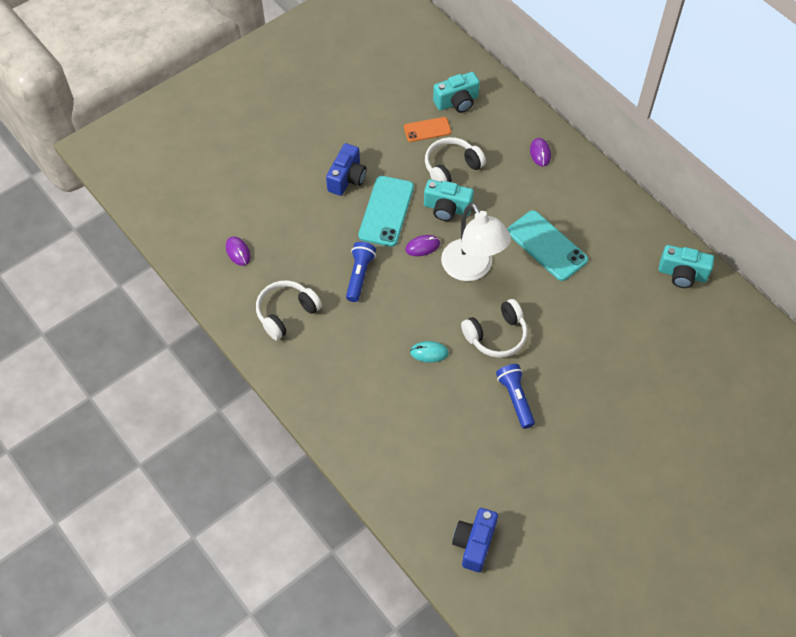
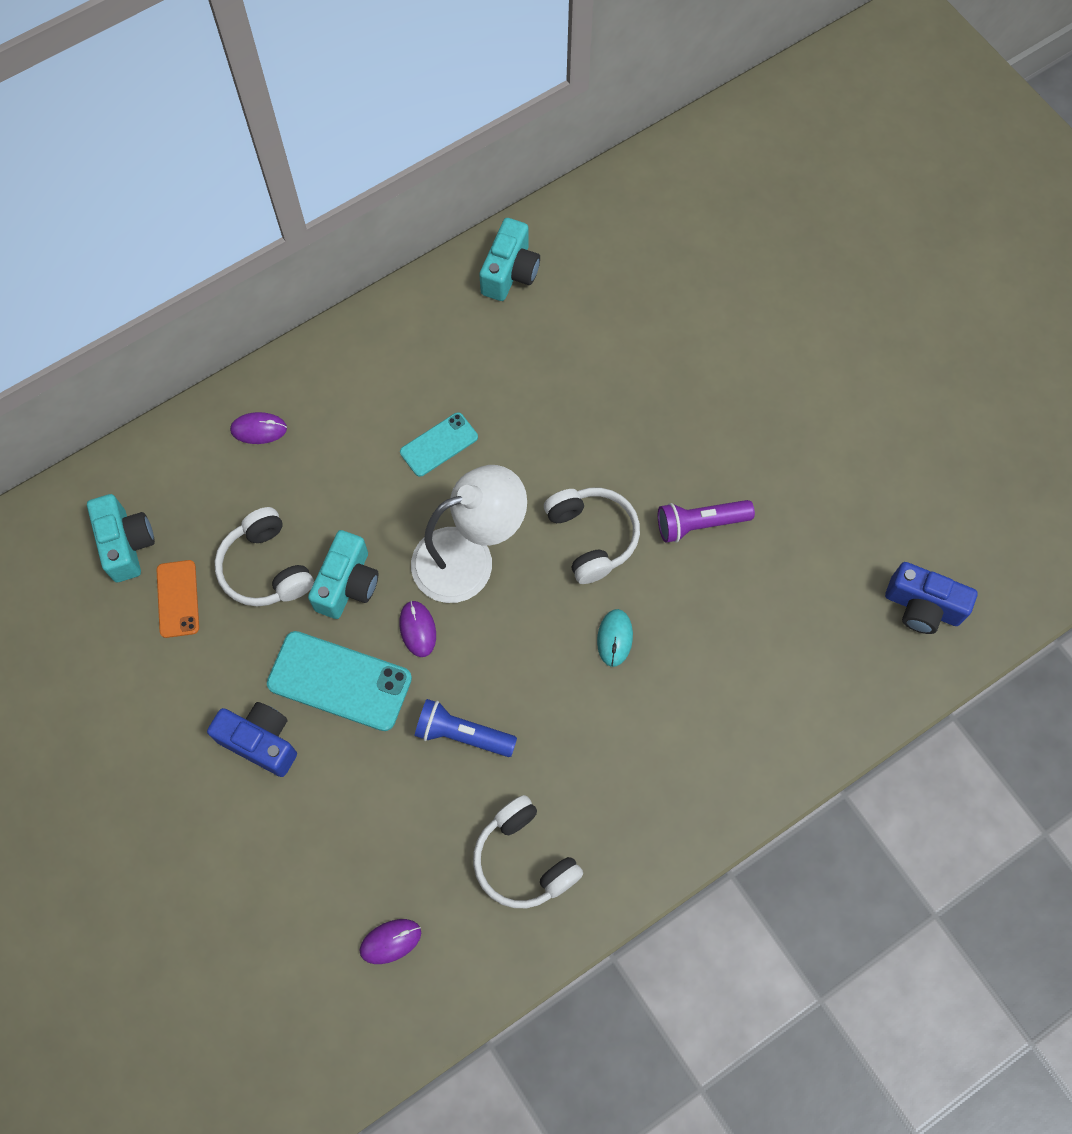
camera: 85 degrees left, 10 degrees up
blue flashlight [496,364,535,429] -> purple flashlight [658,500,755,543]
turquoise phone [507,210,588,281] -> turquoise phone [400,412,478,477], size x0.59

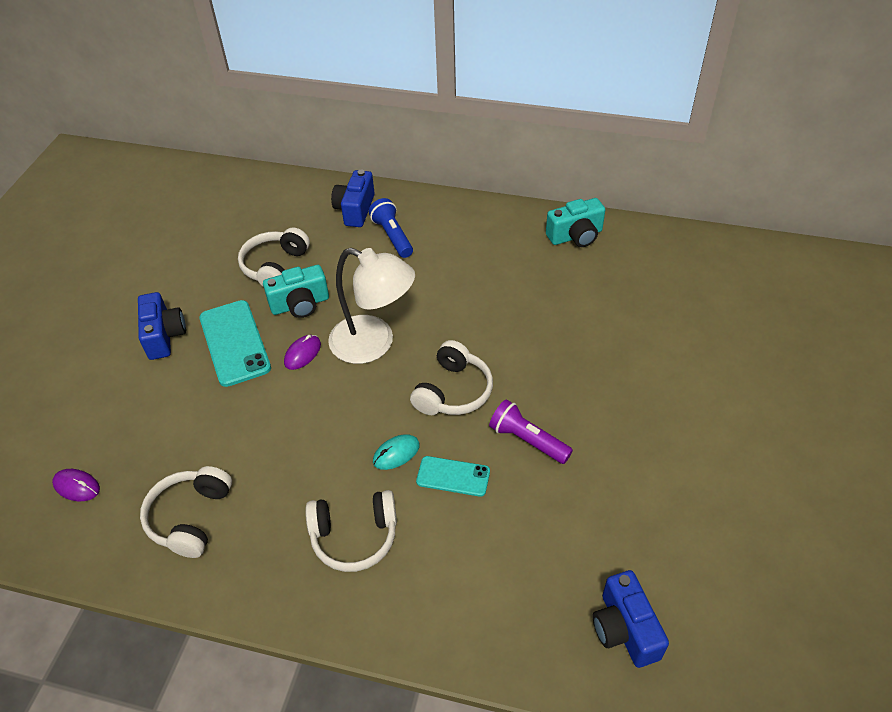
camera: 50 degrees right, 20 degrees down
turquoise camera [87,494,155,582] -> none
orange phone [157,560,199,638] -> none
purple mouse [230,412,287,444] -> blue camera [331,170,375,227]
turquoise phone [400,412,478,477] -> turquoise phone moved to [416,456,490,497]
blue flashlight [414,699,517,757] -> blue flashlight moved to [369,198,413,258]
none -> white headphones [305,490,397,572]

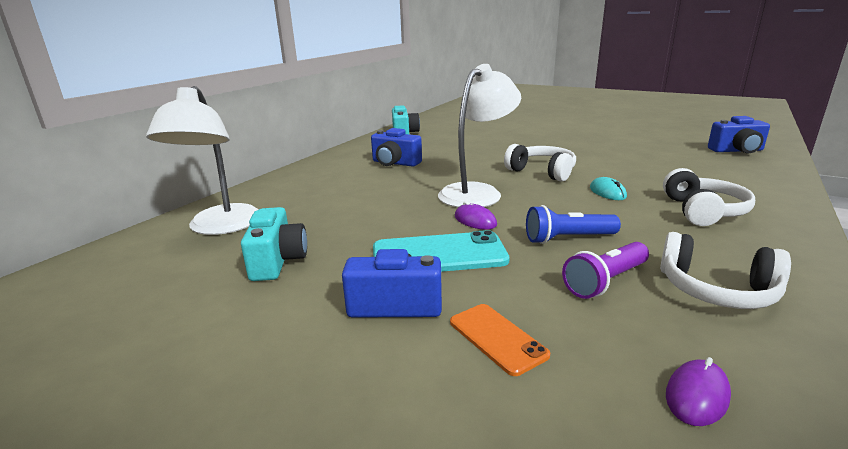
camera: 75 degrees left, 25 degrees down
white headphones [238,227,310,286] -> none
turquoise camera [263,265,329,318] -> turquoise camera moved to [241,207,307,281]
blue camera [331,170,375,227] -> blue camera moved to [371,128,422,167]
blue flashlight [369,198,413,258] -> blue flashlight moved to [526,205,621,244]
turquoise phone [416,456,490,497] -> none
purple flashlight [489,399,573,464] -> purple flashlight moved to [562,242,649,299]
none -> white lamp [146,86,259,235]
none -> orange phone [450,304,550,376]

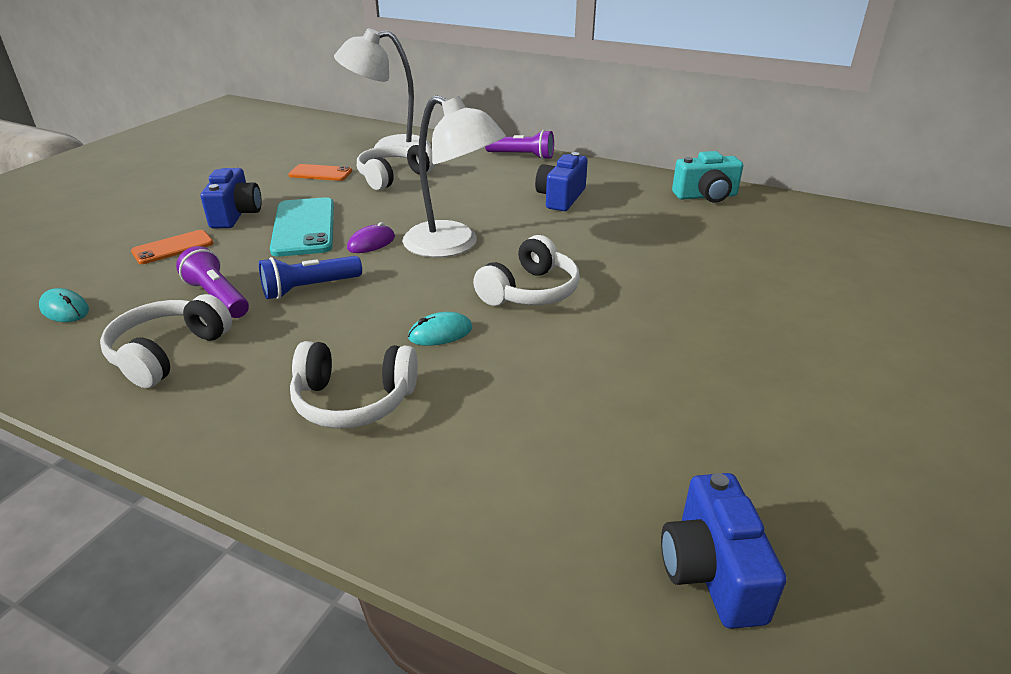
camera: 85 degrees right, 10 degrees up
turquoise camera [241,207,307,281] -> orange phone [288,164,352,181]
blue flashlight [526,205,621,244] -> blue flashlight turned 105 degrees counterclockwise [259,256,362,299]
purple mouse [666,357,731,426] -> turquoise mouse [39,288,89,322]
none -> white headphones [357,144,435,190]
none -> purple flashlight [485,130,554,160]

